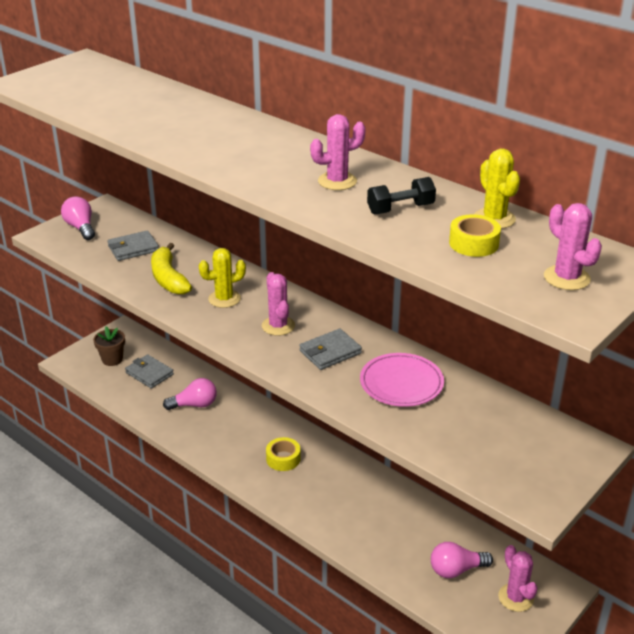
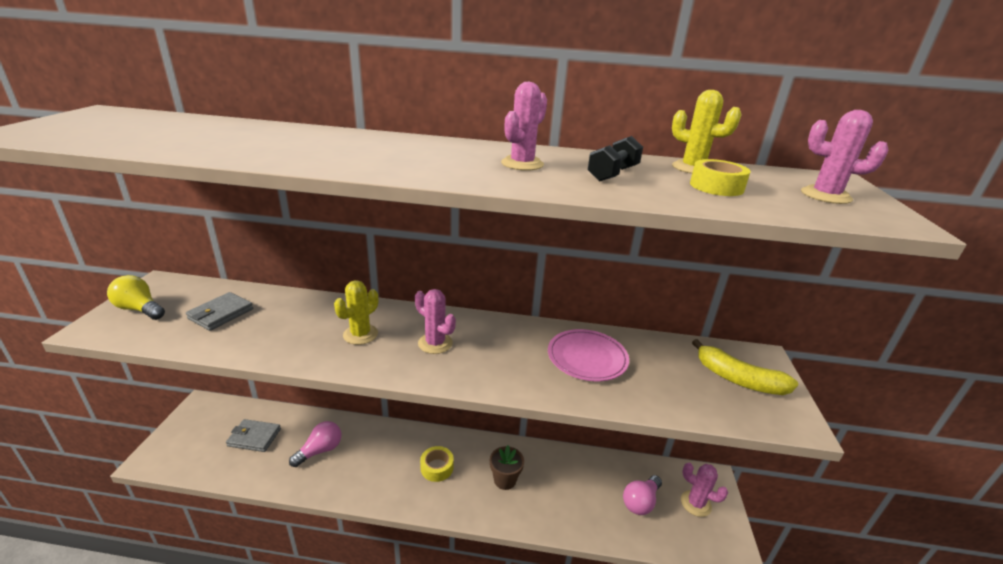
camera: 35 degrees left, 5 degrees down
pink light bulb [61,197,95,240] -> yellow light bulb [107,275,165,320]
brown flower pot [93,326,125,366] -> brown flower pot moved to [490,445,524,490]
yellow banana [151,243,192,294] -> yellow banana moved to [692,339,798,395]
grey wallet [299,329,362,370] -> none

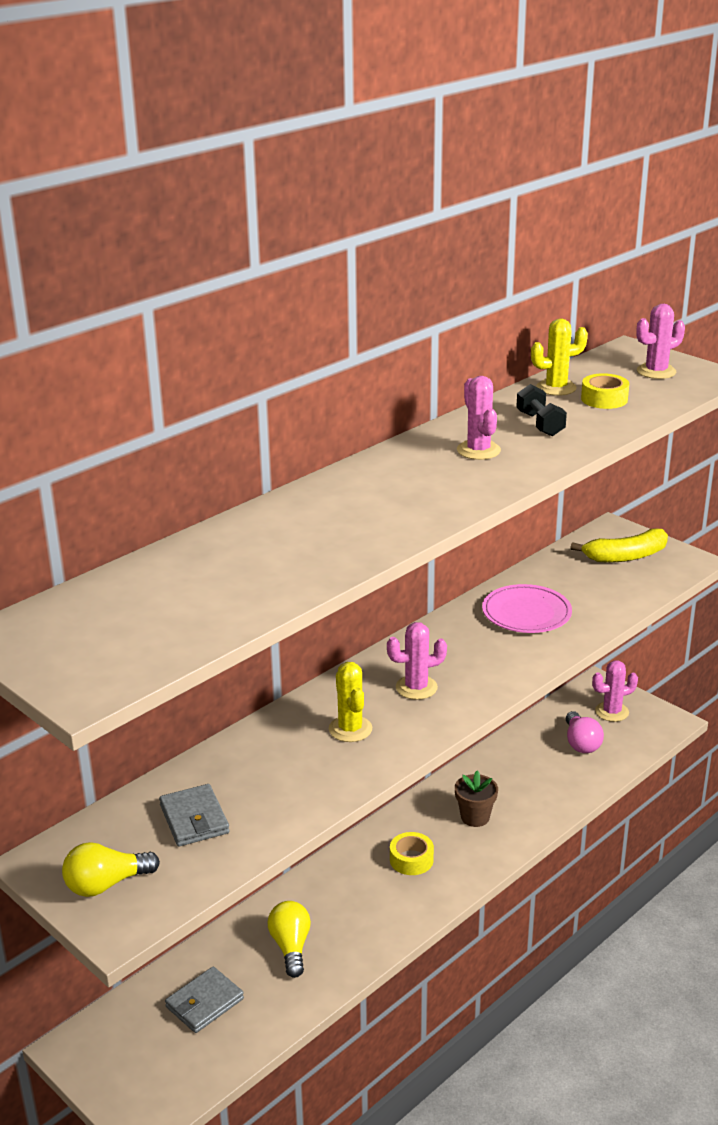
camera: 50 degrees left, 0 degrees up
pink light bulb [289,421,341,467] -> yellow light bulb [268,901,311,978]

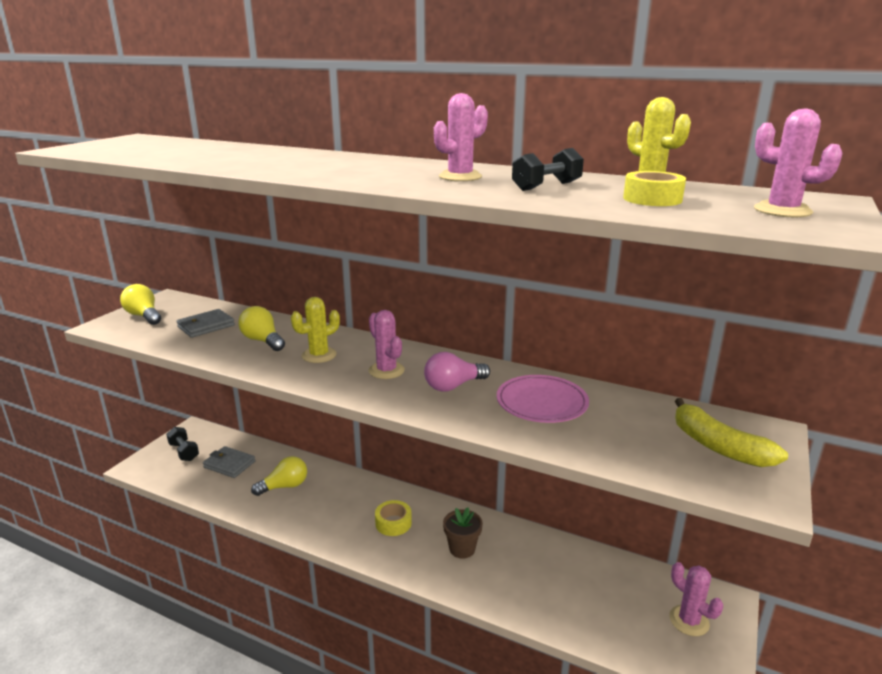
camera: 70 degrees right, 5 degrees down
pink light bulb [566,711,604,753] -> pink light bulb moved to [424,352,490,392]
none -> black dumbbell [166,427,199,461]
none -> yellow light bulb [238,306,285,351]

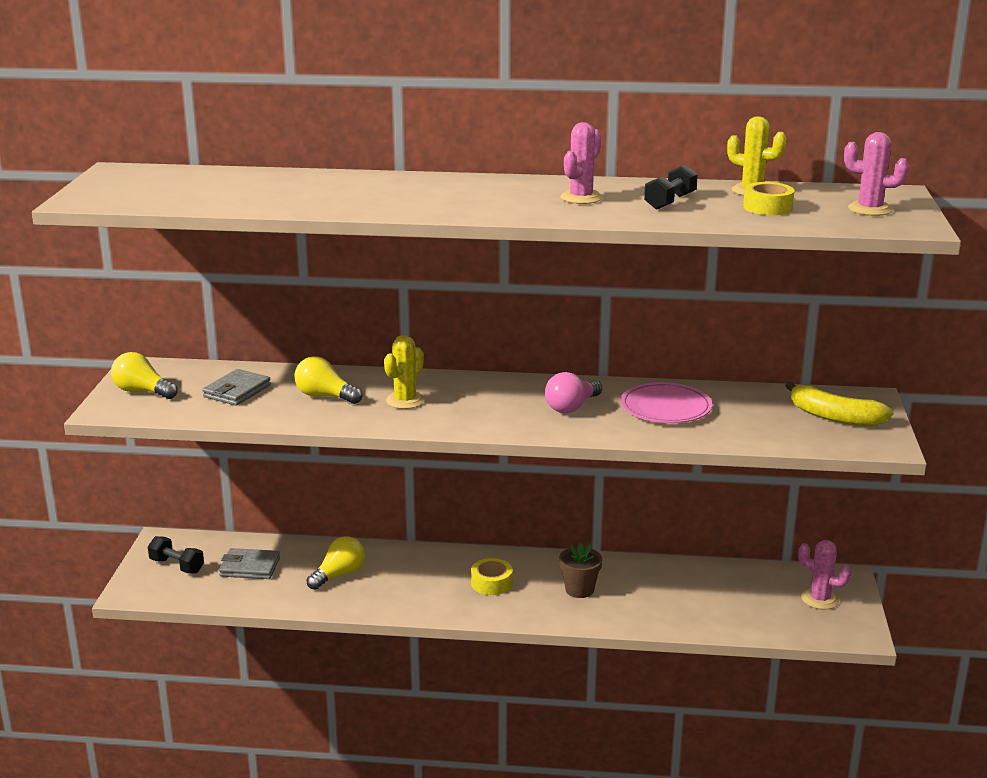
camera: 20 degrees left, 0 degrees up
pink cactus [368,310,405,379] -> none

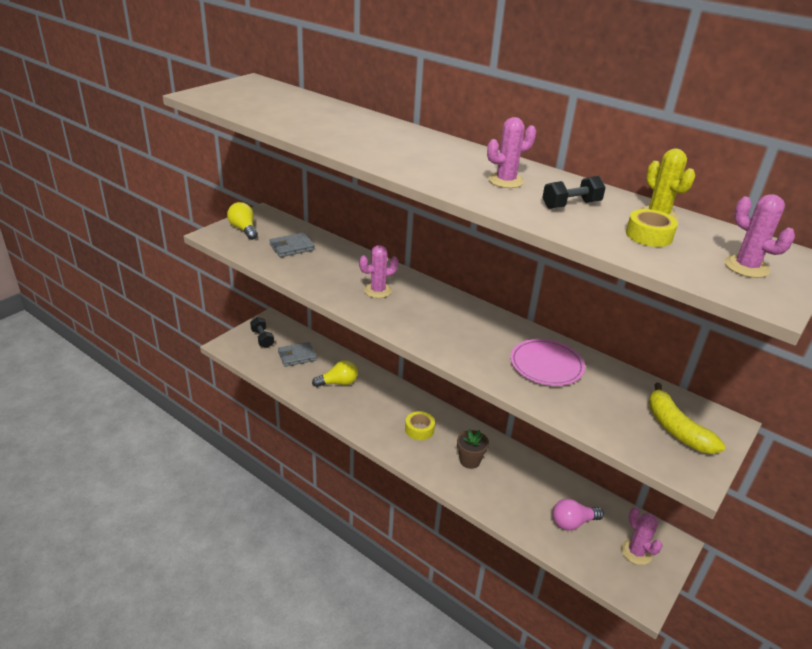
camera: 30 degrees right, 10 degrees up
grey wallet [219,548,280,579] -> grey wallet turned 60 degrees counterclockwise [278,342,317,367]
yellow light bulb [294,356,362,404] -> none
yellow cactus [384,335,425,409] -> pink cactus [359,245,399,298]
pink light bulb [545,372,602,413] -> pink light bulb moved to [552,499,604,531]

